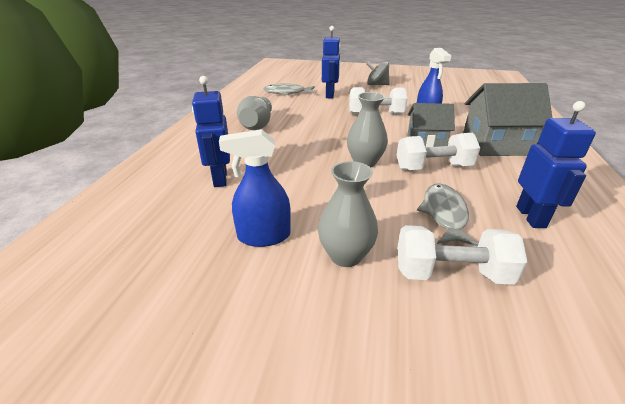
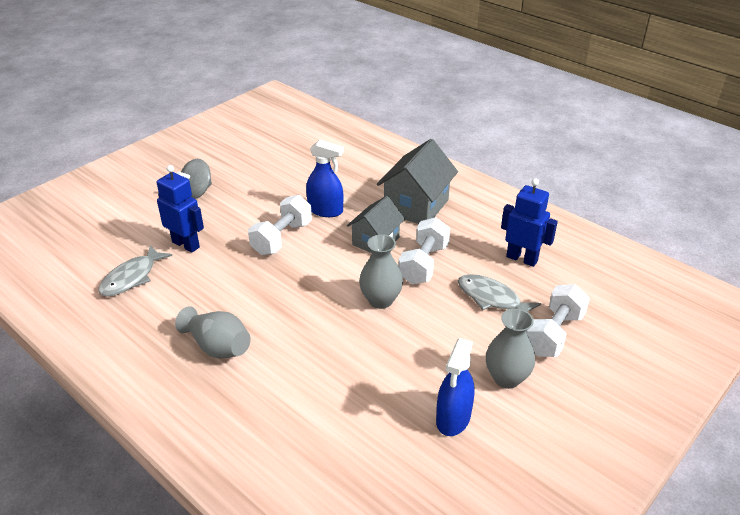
camera: 60 degrees left, 5 degrees up
blue robot [192,76,230,187] -> none

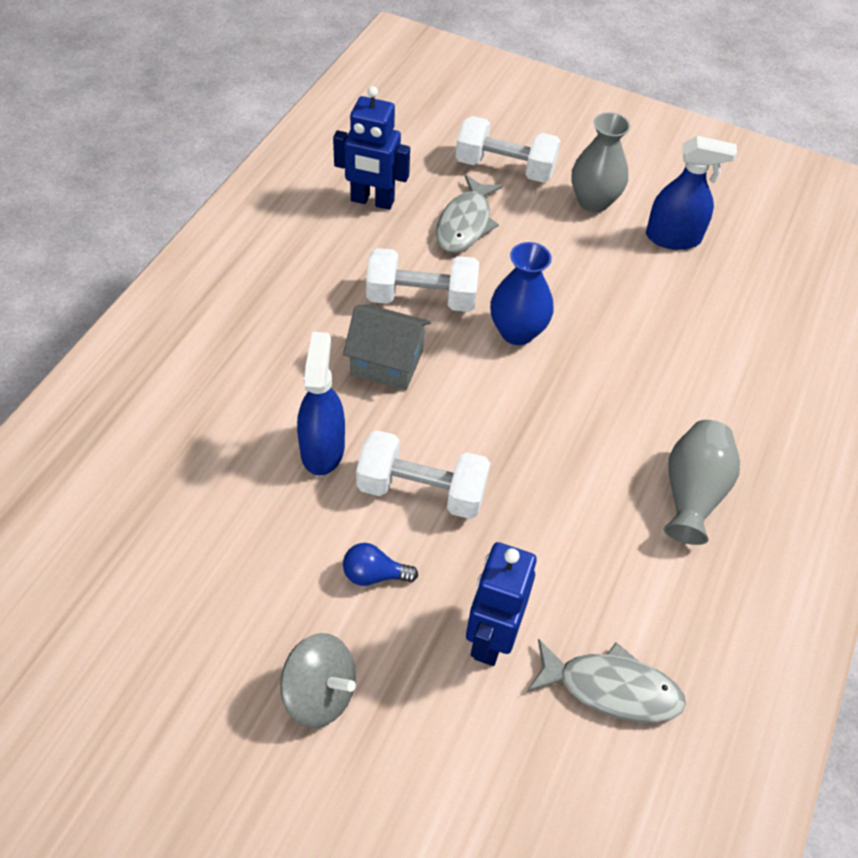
camera: 110 degrees left, 15 degrees up
grey vase [359,234,403,309] -> blue vase [490,242,553,345]
grey house [377,139,458,224] -> none
blue robot [501,178,558,267] -> blue robot turned 90 degrees counterclockwise [333,86,410,210]
none -> blue light bulb [343,543,418,586]

